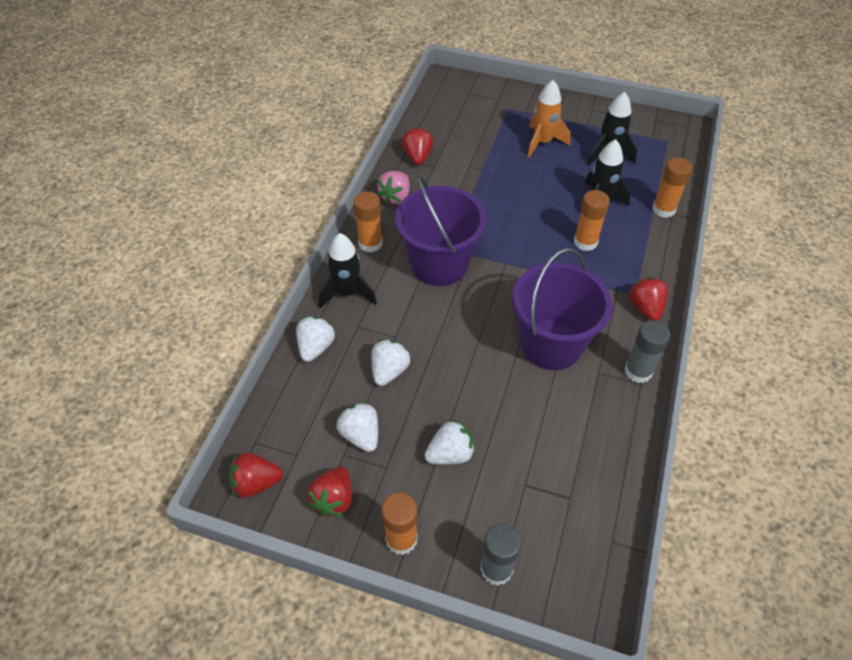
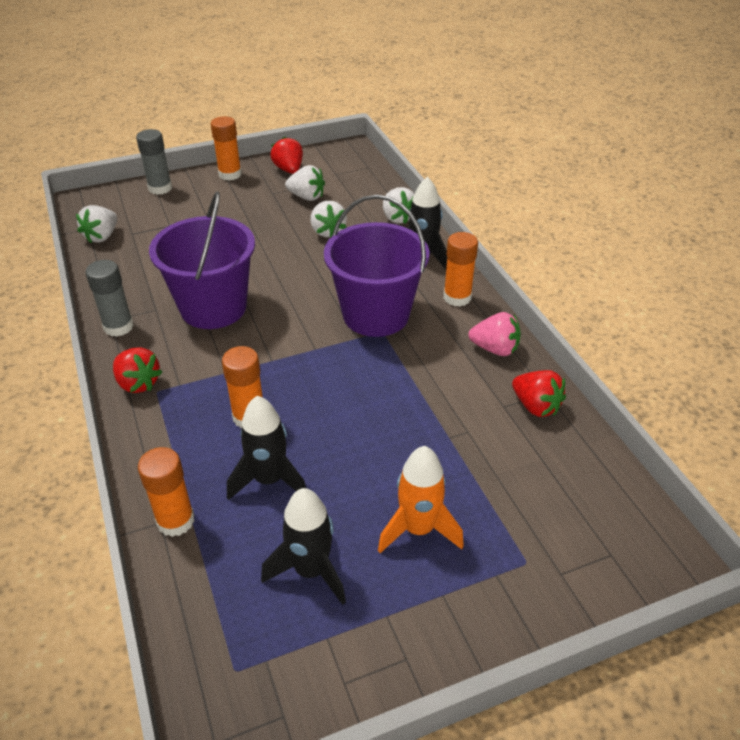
camera: 140 degrees right, 10 degrees down
red strawberry [229,452,283,498] -> none
pink strawberry [377,171,410,205] -> pink strawberry turned 120 degrees clockwise [469,312,521,356]
white strawberry [425,420,475,464] -> white strawberry moved to [76,205,117,243]

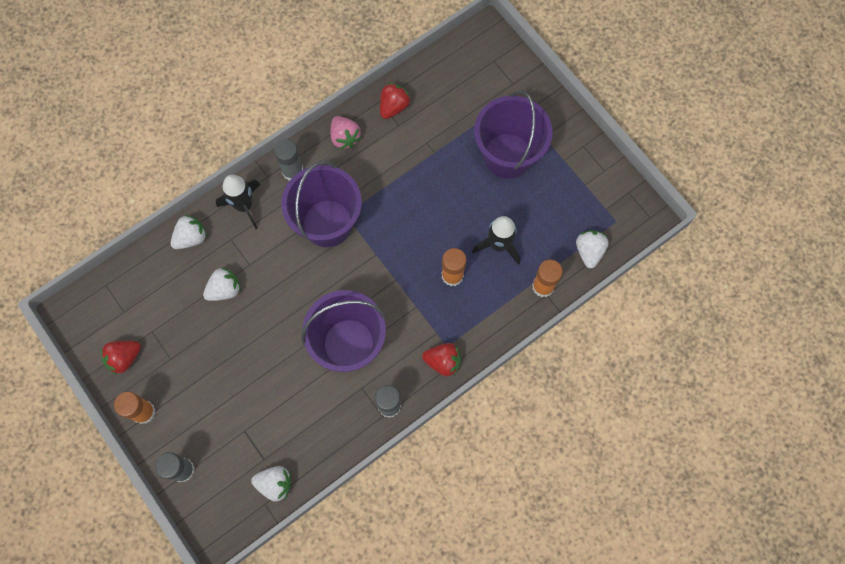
camera: 105 degrees left, 30 degrees up
red strawberry [113,347,162,393] -> red strawberry turned 75 degrees clockwise [422,343,461,376]
black rocket [261,488,346,605] -> none
white strawberry [285,165,325,201] -> white strawberry moved to [576,230,609,269]
orange rocket [378,446,464,553] -> purple bucket [474,90,553,179]
orange glue stick [444,232,478,306] -> grey glue stick [274,139,303,181]
pink strawberry [469,312,521,356] -> pink strawberry turned 150 degrees clockwise [330,116,361,149]

